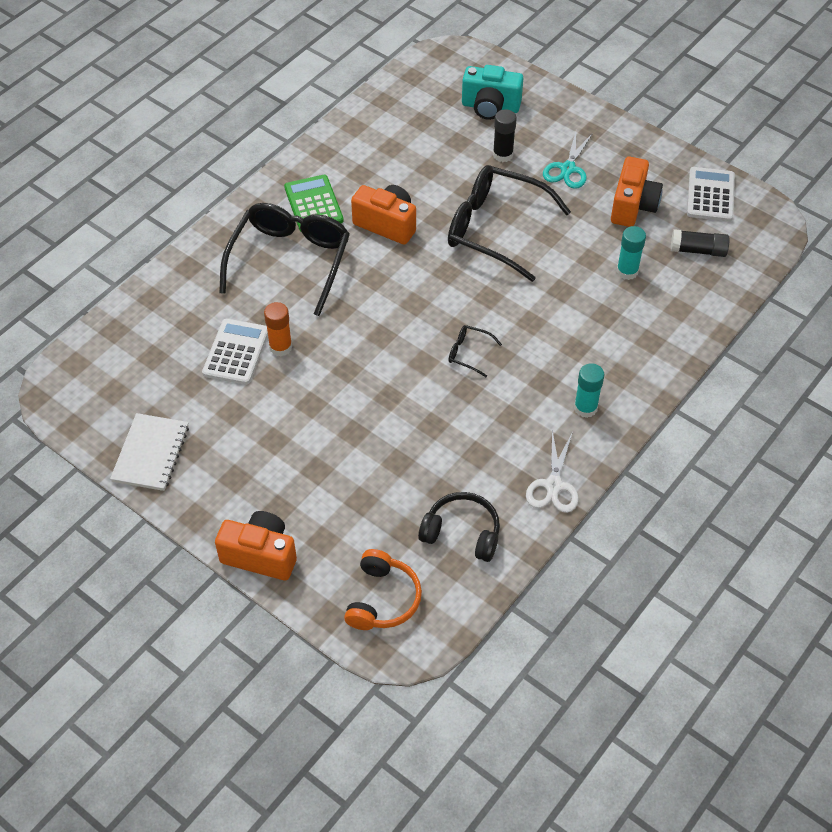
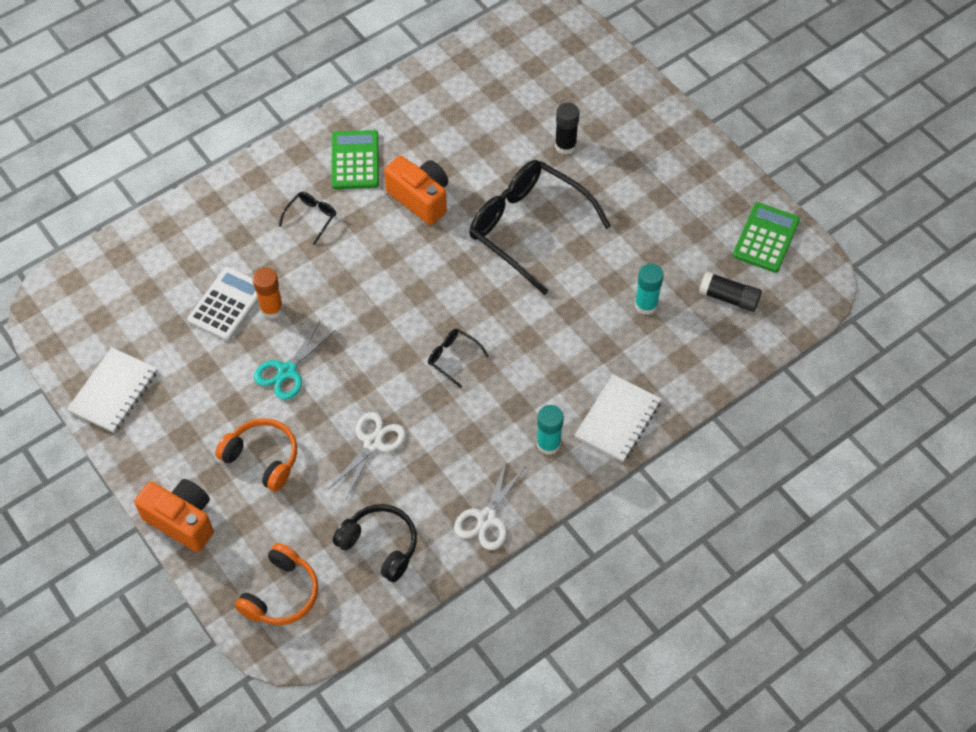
camera: 15 degrees right, 5 degrees up
black glasses [219,203,350,316] -> black glasses [279,192,336,245], size x0.41
turquoise camera [462,65,523,120] -> none
turquoise scissors [543,132,593,189] -> turquoise scissors moved to [254,321,335,400]
orange camera [611,157,663,227] -> none
white calculator [687,167,735,222] -> green calculator [733,202,800,273]
none -> orange headphones [215,418,297,492]
none -> white scissors [329,412,406,499]
none -> white notebook [575,374,661,462]

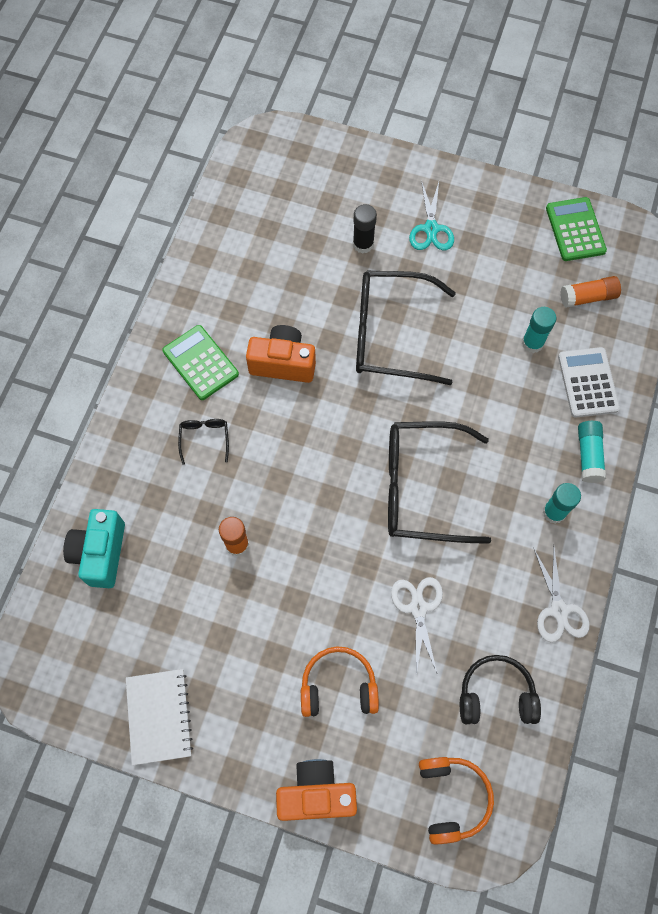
camera: 35 degrees left, 10 degrees up
white calculator [187,267,258,341] -> white calculator moved to [558,347,620,418]
turquoise scissors [254,321,335,400] -> turquoise scissors moved to [409,180,454,250]
black glasses [428,329,489,388] -> black glasses [388,421,491,544], size x2.43
white notebook [575,374,661,462] -> turquoise glue stick [578,421,606,483]
black glue stick [699,271,762,312] -> orange glue stick [560,276,621,308]
none -> turquoise camera [63,509,125,588]

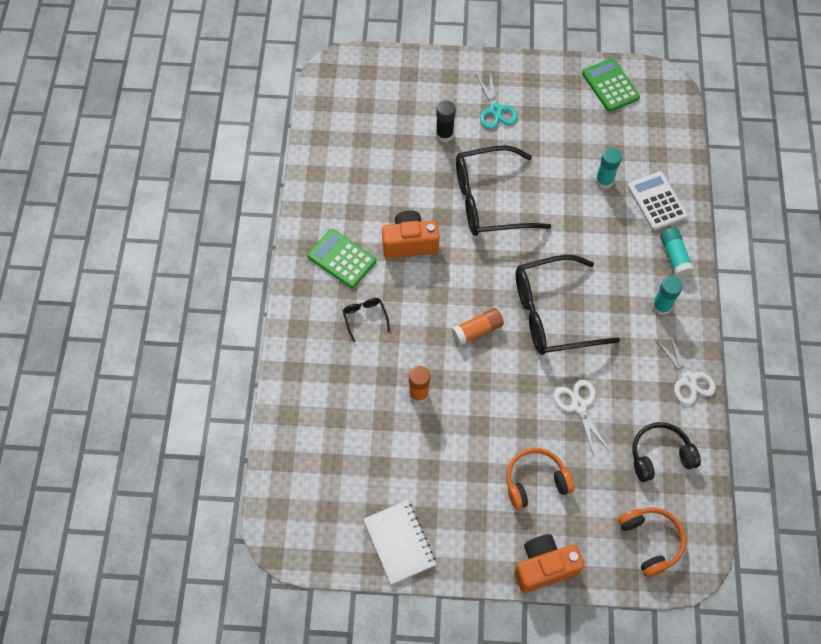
camera: 15 degrees left, 5 degrees down
turquoise camera [63,509,125,588] -> none
orange glue stick [560,276,621,308] -> orange glue stick moved to [451,308,504,346]

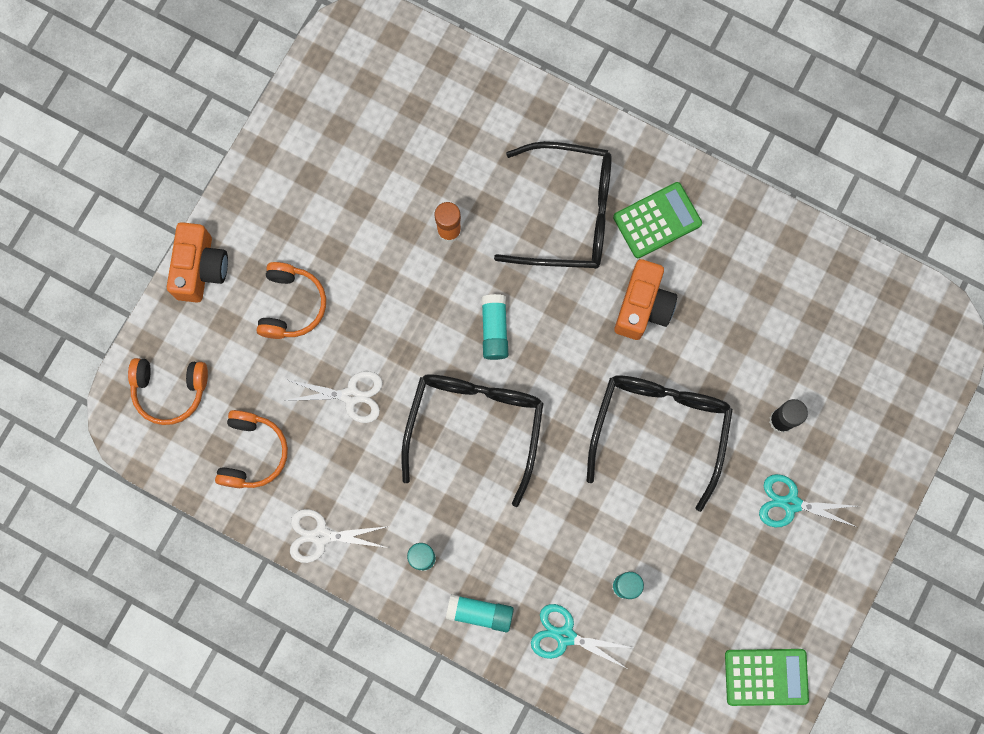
camera: 115 degrees right, 15 degrees up
black glasses [343,298,390,343] -> black glasses [494,141,612,269], size x2.43
white notebook [363,500,436,585] -> none
orange glue stick [451,308,504,346] -> turquoise glue stick [481,294,508,360]
white calculator [627,172,688,231] -> turquoise scissors [531,604,633,668]
black headphones [632,422,701,482] -> orange headphones [215,410,288,488]

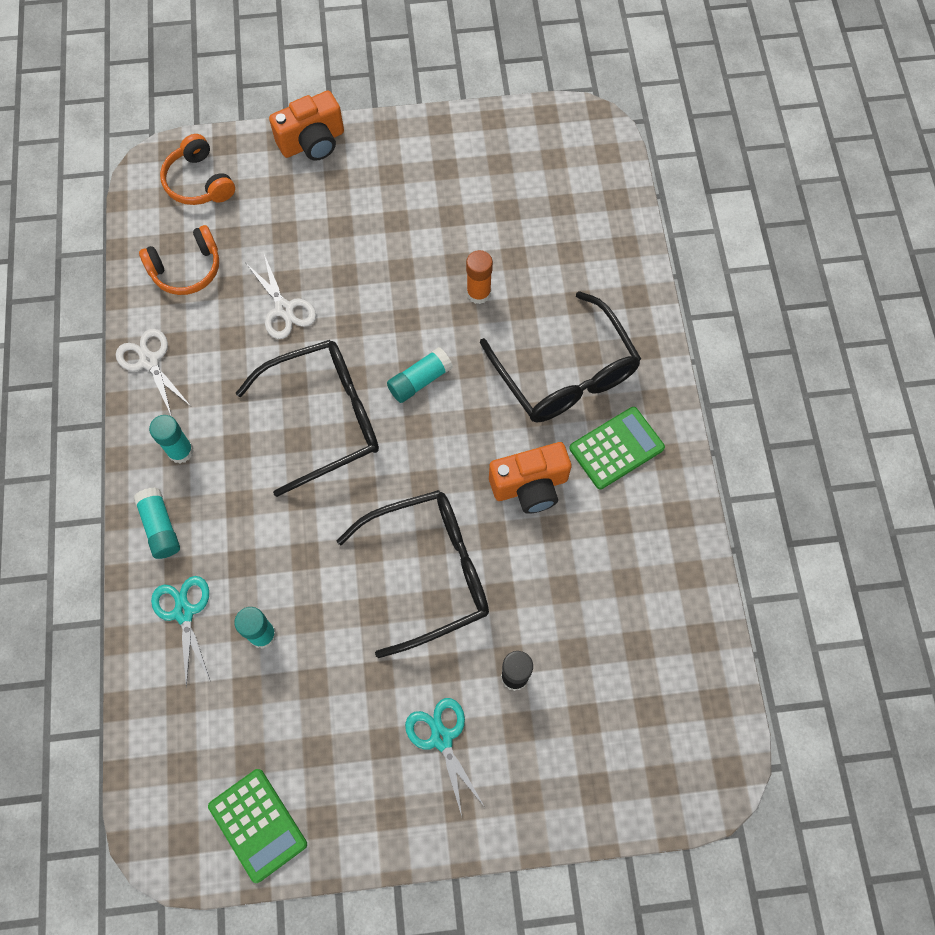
camera: 55 degrees right, 10 degrees down
orange headphones [256,262,326,339] -> none
green calculator [613,182,702,258] -> green calculator turned 60 degrees counterclockwise [569,407,665,489]

